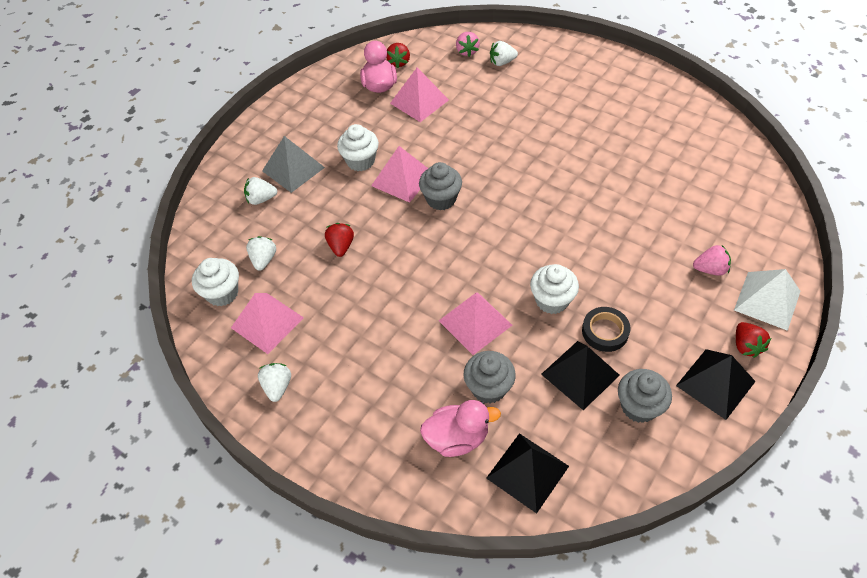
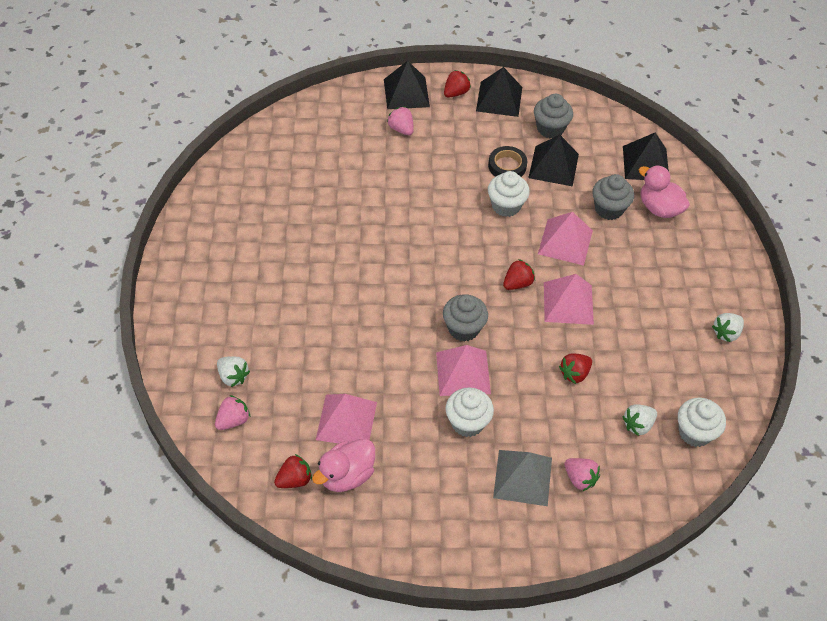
camera: 130 degrees left, 0 degrees up
pink pyramid [231,293,304,354] -> pink pyramid moved to [544,274,594,325]
white strawberry [244,177,277,205] -> pink strawberry [564,458,600,491]
white pyramid [734,269,800,331] -> black pyramid [384,61,430,109]
none -> red strawberry [503,259,535,290]

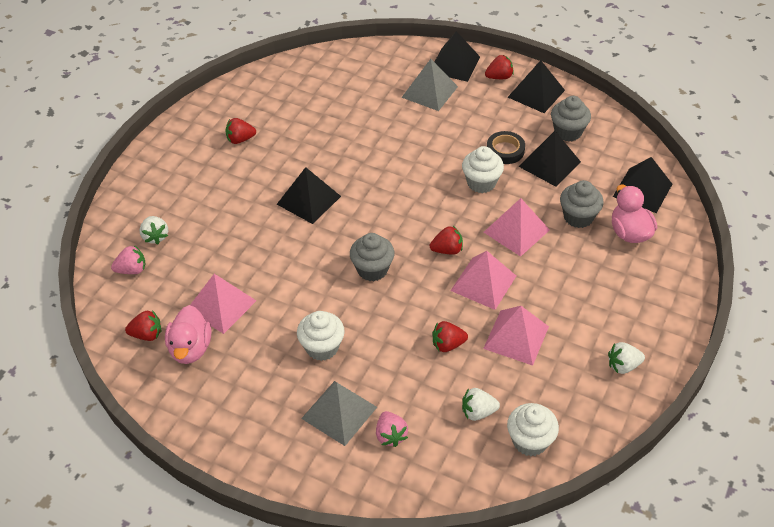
camera: 30 degrees right, 5 degrees down
pink duck [312,439,375,492] -> pink duck turned 75 degrees counterclockwise [165,305,211,364]
pink strawberry [387,106,414,135] -> grey pyramid [401,59,458,111]
pink pyramid [436,345,491,396] -> pink pyramid moved to [483,306,549,366]
none -> red strawberry [225,118,256,144]
none -> black pyramid [277,167,341,224]

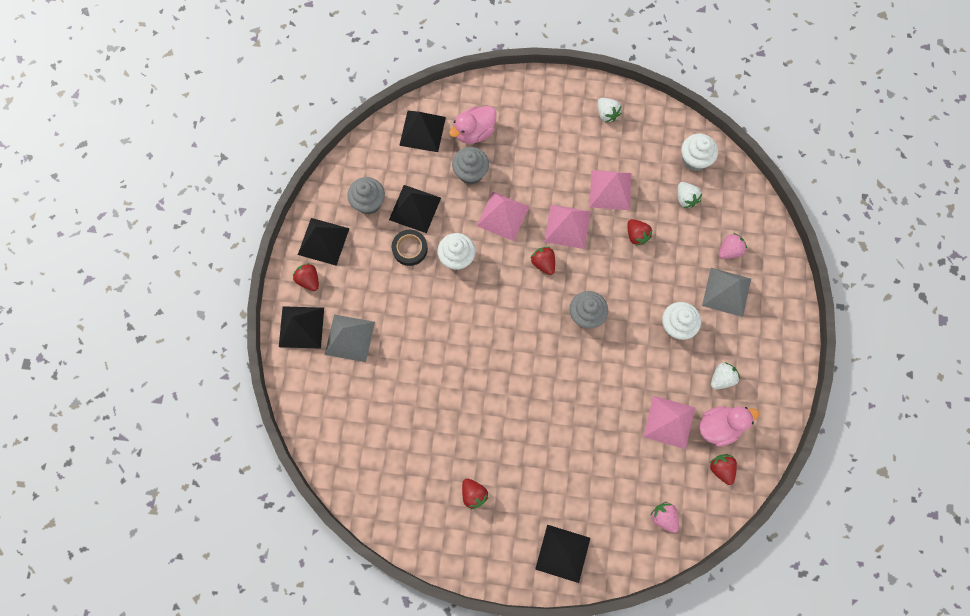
camera: 110 degrees left, 25 degrees up
white strawberry [140,216,168,244] -> white strawberry moved to [711,362,740,389]
black pyramid [277,167,341,224] -> black pyramid moved to [535,525,590,583]

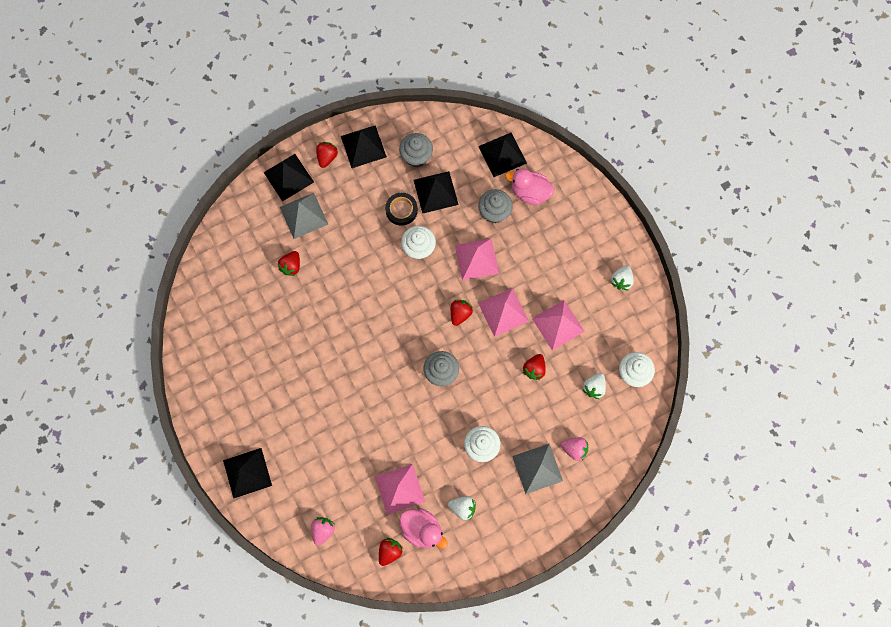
camera: 55 degrees right, 0 degrees up
red strawberry [462,478,489,509] -> red strawberry moved to [278,251,300,276]

